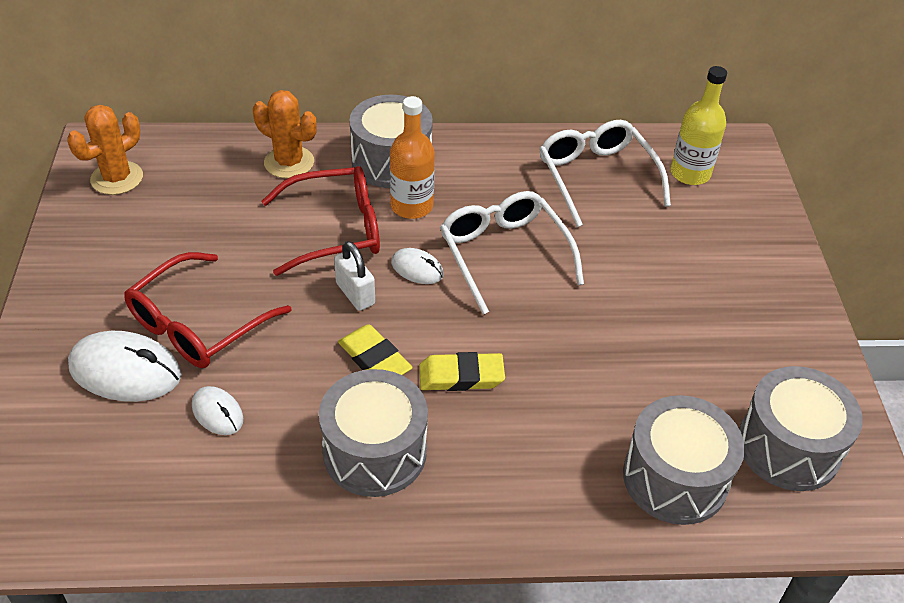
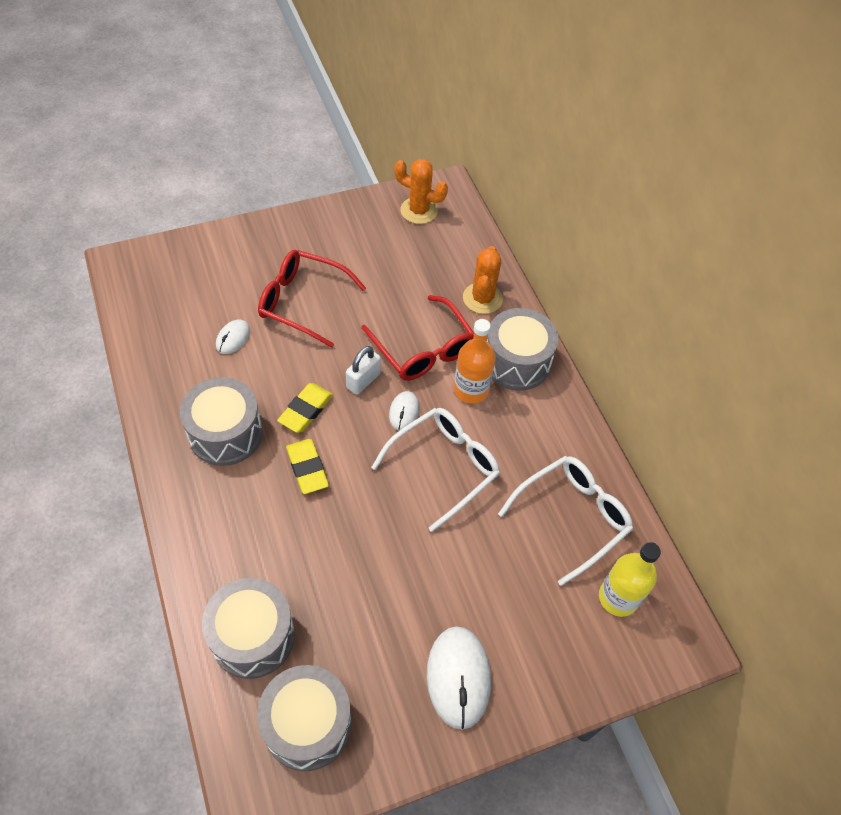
camera: 70 degrees right, 10 degrees up
white mouse [68,331,181,402] -> white mouse moved to [427,626,491,730]

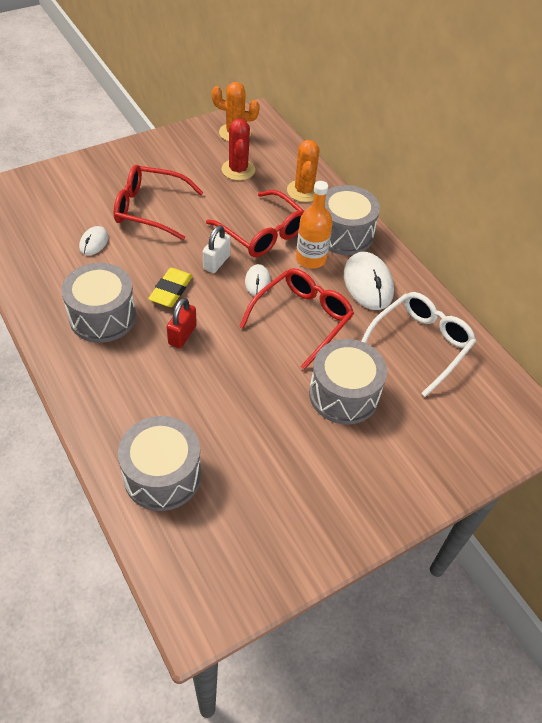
camera: 10 degrees left, 5 degrees down
grey drum [257,665,351,771] -> grey drum moved to [309,339,387,425]
yellow eraser [286,439,329,494] -> red padlock [167,298,197,348]
white glasses [371,408,500,532] -> red glasses [239,268,354,370]
white mouse [427,626,491,730] -> white mouse moved to [344,252,394,310]
yellow bottle [599,542,661,617] -> none
none -> red cactus [222,118,255,181]

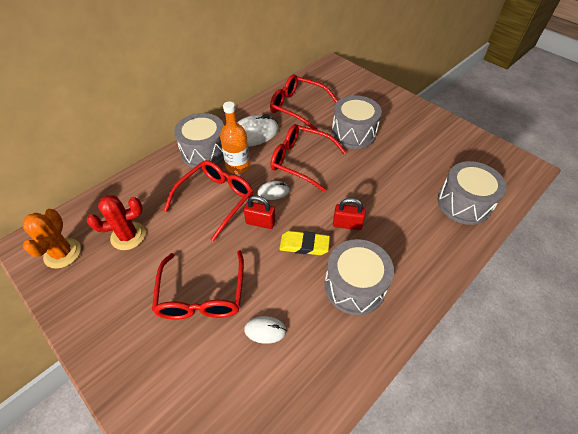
camera: 100 degrees left, 0 degrees up
white padlock [203,225,231,273] -> red padlock [244,195,275,229]
orange cactus [287,140,320,202] -> none
white glasses [361,292,476,397] -> red glasses [270,74,338,130]

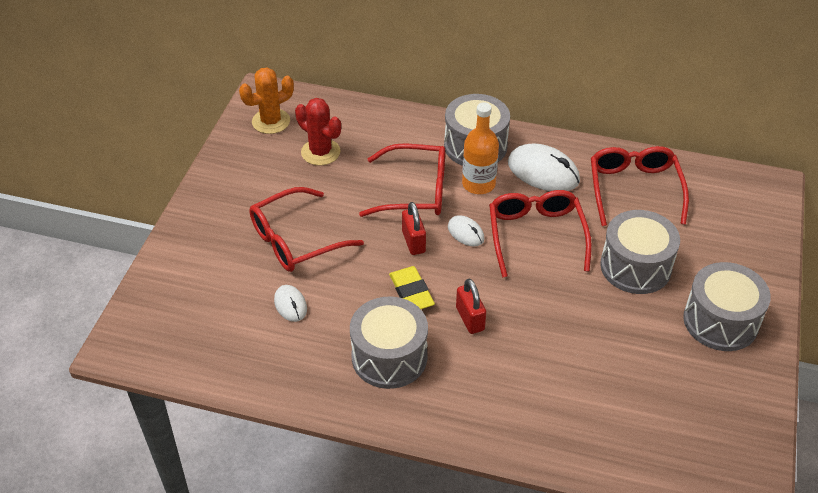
camera: 60 degrees right, 5 degrees down
grey drum [437,161,507,225] -> grey drum moved to [683,262,771,351]

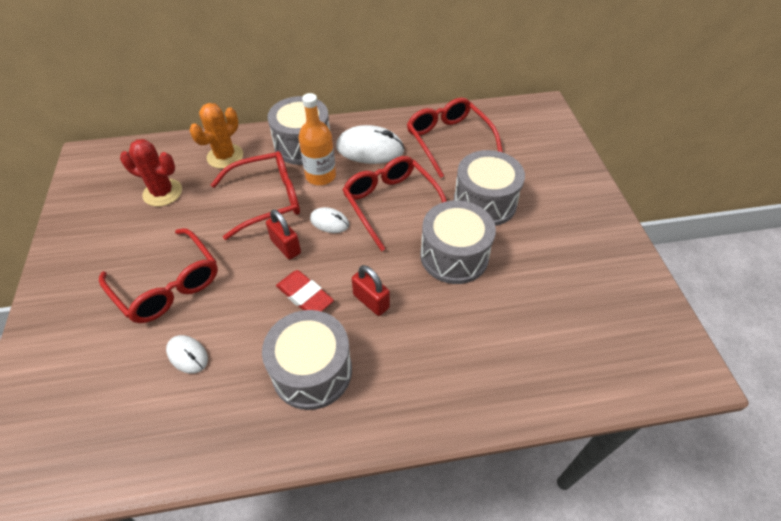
camera: 25 degrees left, 5 degrees up
orange cactus [239,67,294,134] -> orange cactus moved to [189,103,243,169]
red glasses [249,187,364,272] -> red glasses turned 75 degrees counterclockwise [99,228,218,323]
yellow eraser [389,266,435,309] -> red eraser [276,270,334,312]
grey drum [683,262,771,351] -> grey drum moved to [420,200,496,284]

